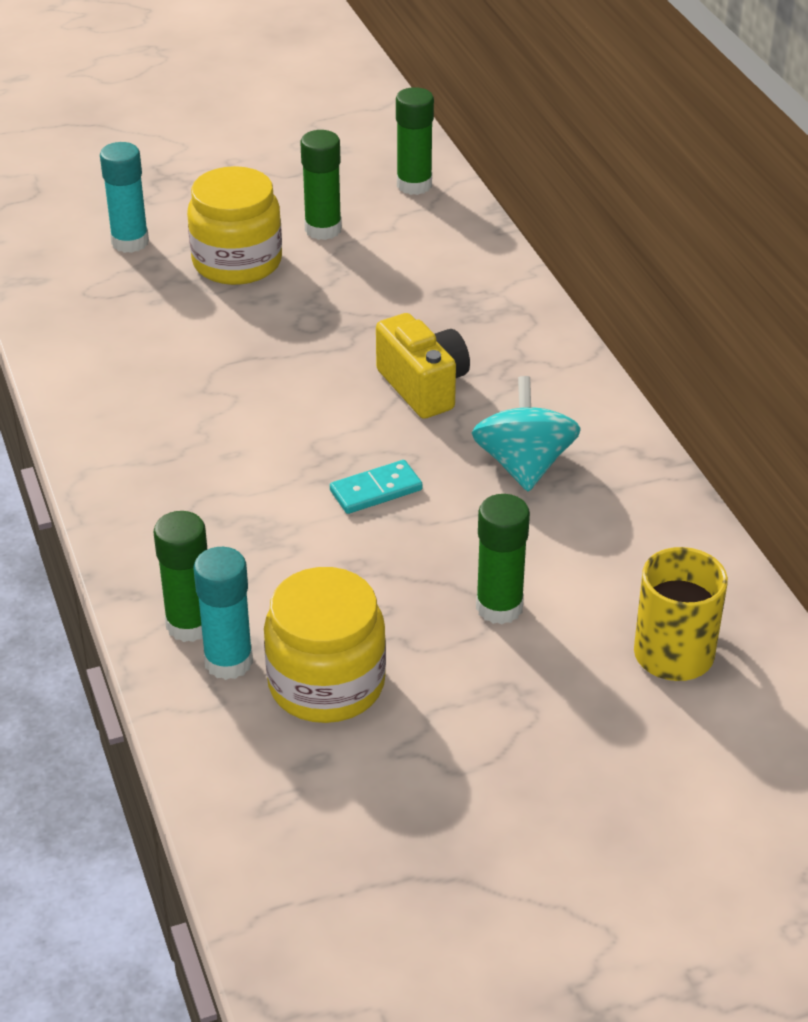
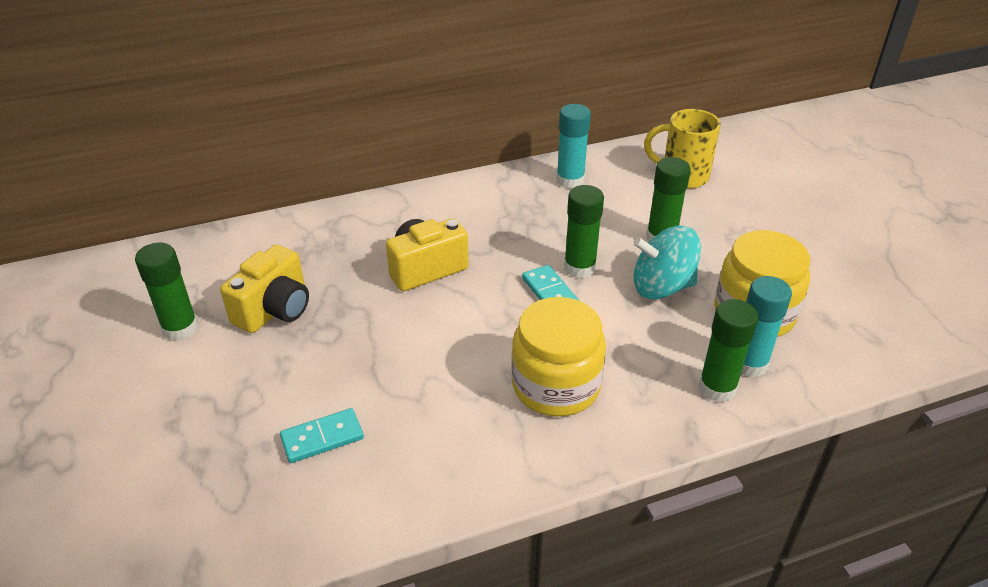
camera: 90 degrees left, 0 degrees up
turquoise glue stick [100,142,149,253] -> turquoise glue stick moved to [556,104,591,189]
yellow jar [187,166,282,285] -> yellow jar moved to [511,297,606,416]
green glue stick [396,87,434,195] -> green glue stick moved to [564,185,604,278]
turquoise spinning top [472,376,581,492] -> turquoise spinning top moved to [633,226,701,300]
none -> yellow camera [220,245,309,333]
none -> turquoise domino [280,408,364,463]

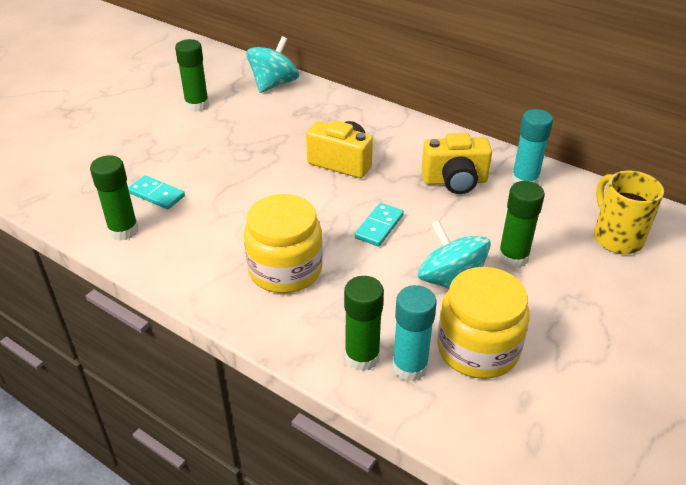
camera: 55 degrees right, 0 degrees up
yellow camera [220,245,309,333] -> yellow camera moved to [421,133,492,194]
green glue stick [564,185,604,278] -> green glue stick moved to [90,155,138,241]
none -> turquoise spinning top [246,36,299,93]

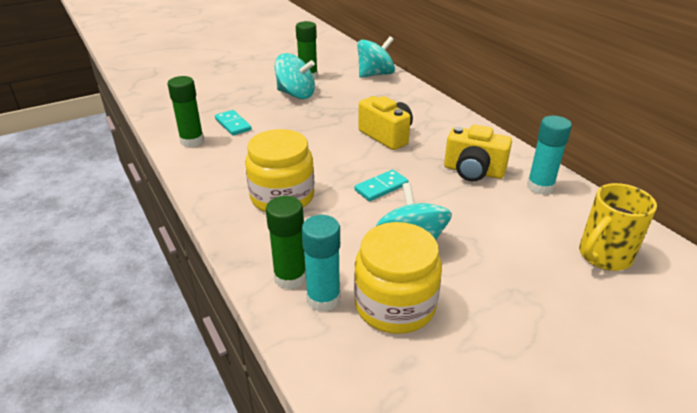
camera: 25 degrees right, 5 degrees down
green glue stick [498,181,545,268] -> none
yellow mug [594,171,664,254] -> yellow mug turned 135 degrees counterclockwise [579,183,657,271]
none -> turquoise spinning top [274,53,315,99]

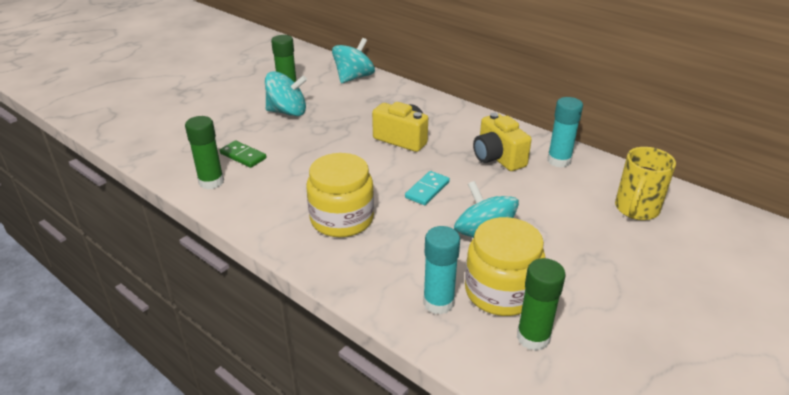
camera: 20 degrees left, 0 degrees up
turquoise domino [215,110,252,136] -> green domino [220,141,267,168]
green glue stick [266,196,306,290] -> green glue stick moved to [517,258,566,351]
yellow camera [444,125,512,181] -> yellow camera turned 60 degrees clockwise [473,113,532,171]

